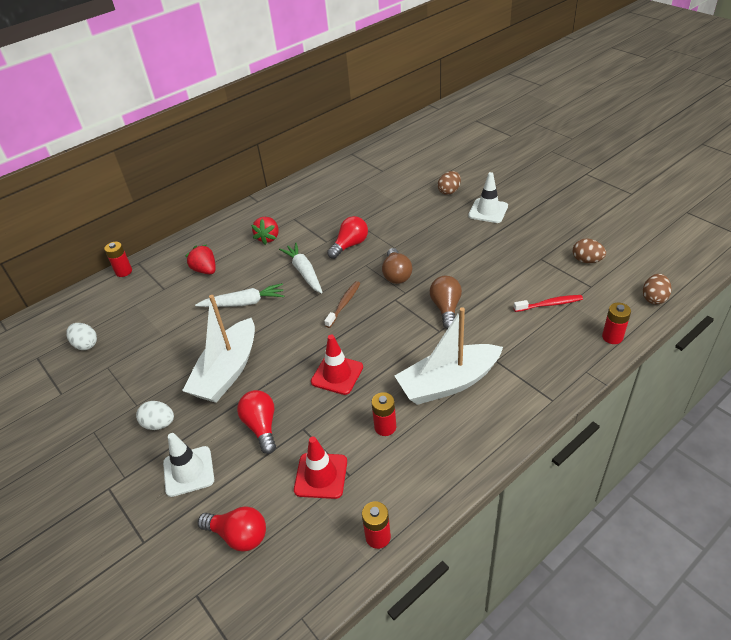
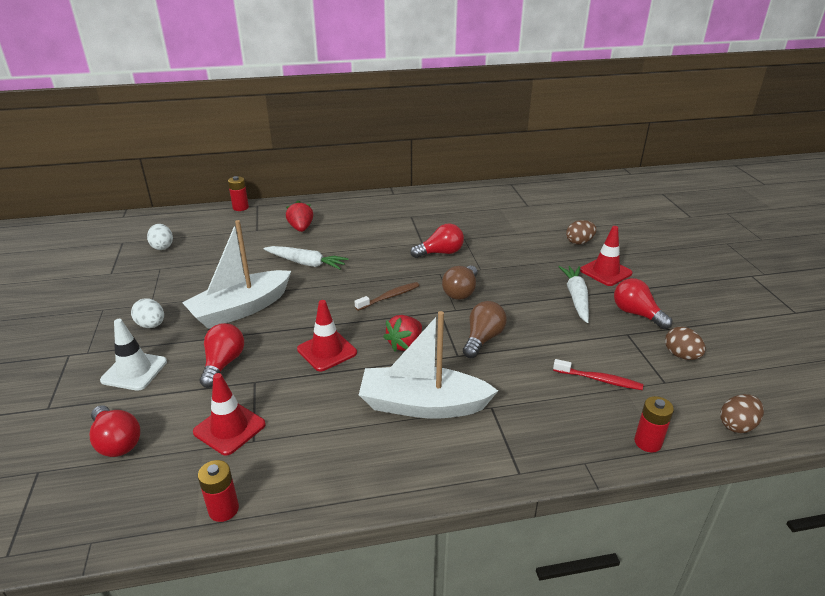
camera: 25 degrees right, 10 degrees down
red strawberry [251,217,279,245] -> red strawberry moved to [383,315,422,352]
white carrot [279,243,323,294] -> white carrot moved to [559,266,589,323]
red battery [371,392,396,436] -> none
white traffic cone [468,172,508,223] -> red traffic cone [580,226,633,286]
none -> red light bulb [614,278,672,329]

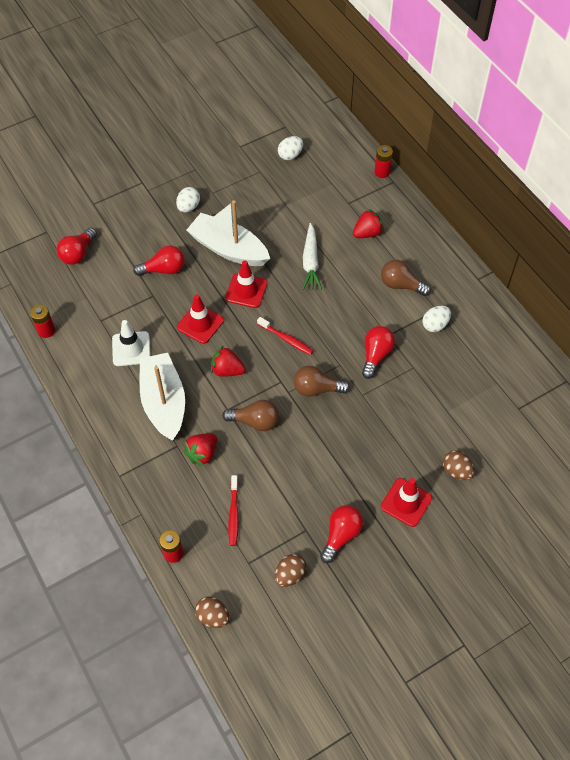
camera: 70 degrees right, 25 degrees up
white traffic cone [100,319,167,391] -> white traffic cone moved to [112,320,151,366]
red traffic cone [193,373,266,455] -> red traffic cone moved to [225,260,267,308]
brown toothbrush [355,282,420,311] -> red toothbrush [257,317,313,355]
red light bulb [410,224,464,258] -> red light bulb turned 120 degrees counterclockwise [362,326,395,379]
white carrot [559,266,589,323] -> none
none -> red strawberry [183,433,217,466]
none -> brown light bulb [381,260,431,296]
none -> white egg [422,306,451,332]

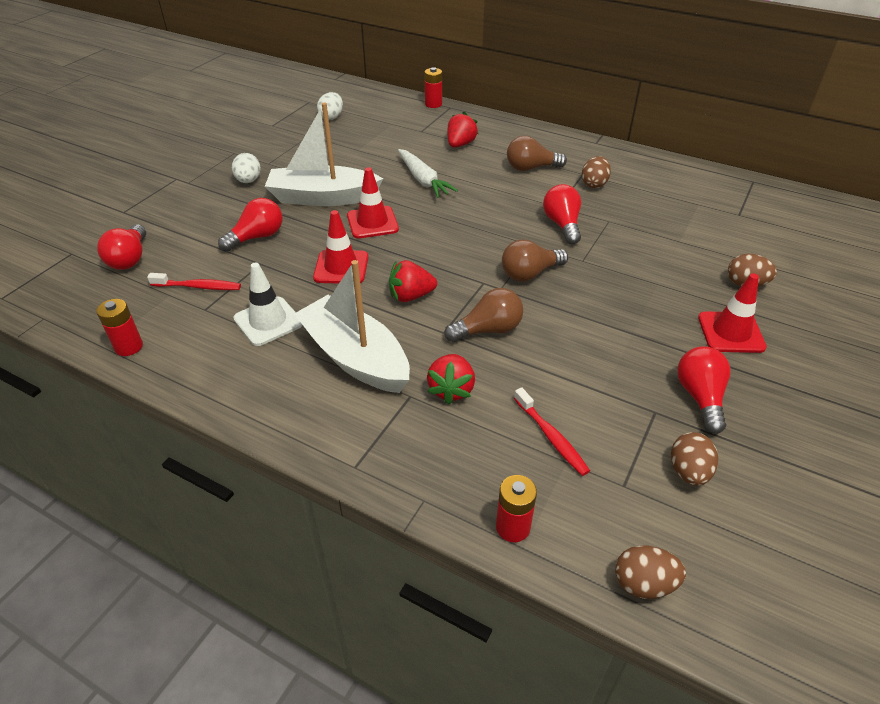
camera: 30 degrees left, 15 degrees down
red toothbrush [257,317,313,355] -> red toothbrush moved to [147,273,241,290]
white egg [422,306,451,332] -> brown egg [582,156,611,188]

